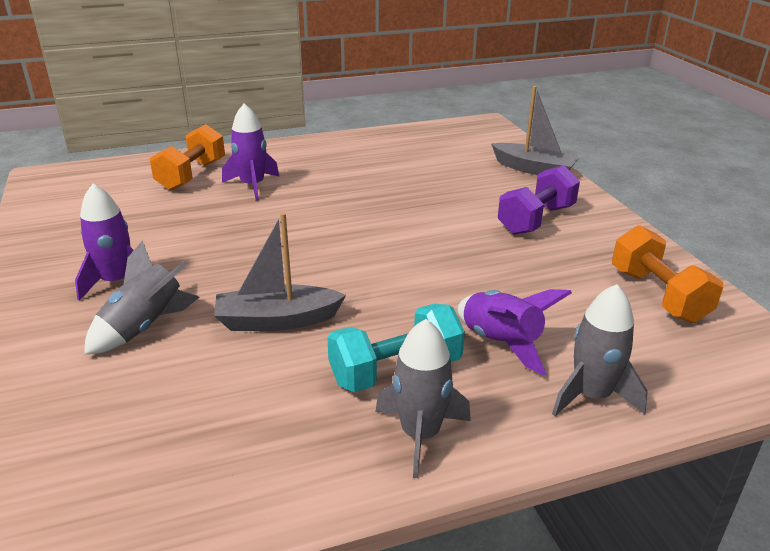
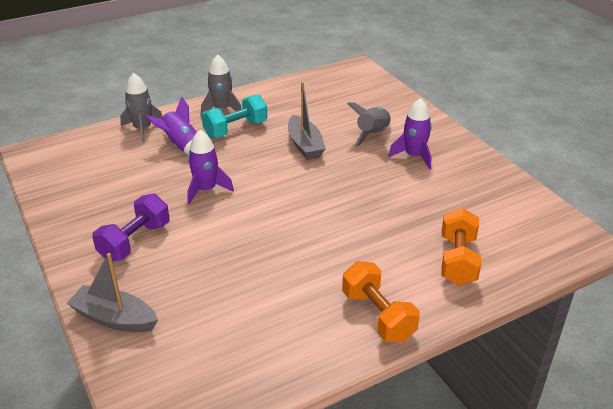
camera: 170 degrees right, 5 degrees up
grey boat [214,213,346,331] -> grey boat turned 90 degrees clockwise [288,82,326,160]
purple rocket [222,103,280,200] -> purple rocket moved to [187,130,234,204]
orange dumbbell [612,225,723,323] -> orange dumbbell moved to [342,261,420,342]

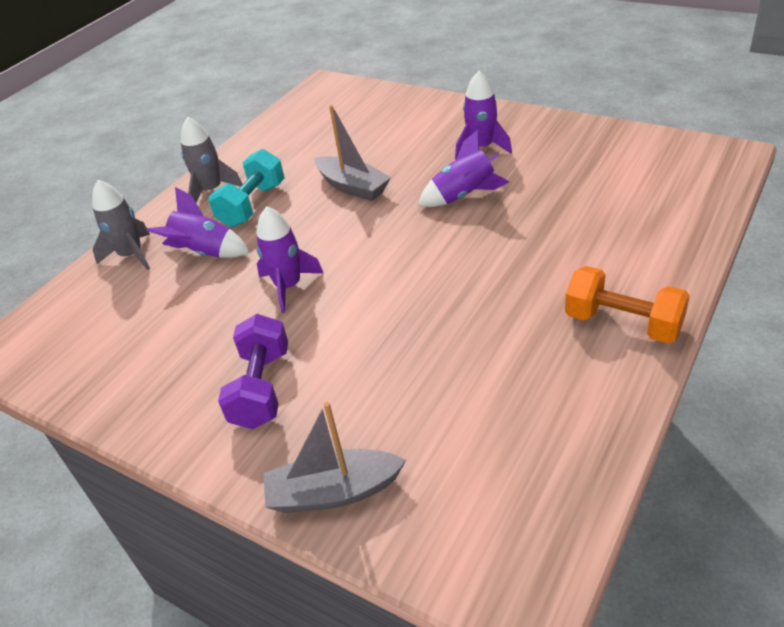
camera: 25 degrees left, 5 degrees up
grey rocket [347,102,391,147] -> none
orange dumbbell [441,208,481,285] -> none
none -> purple rocket [418,130,509,207]

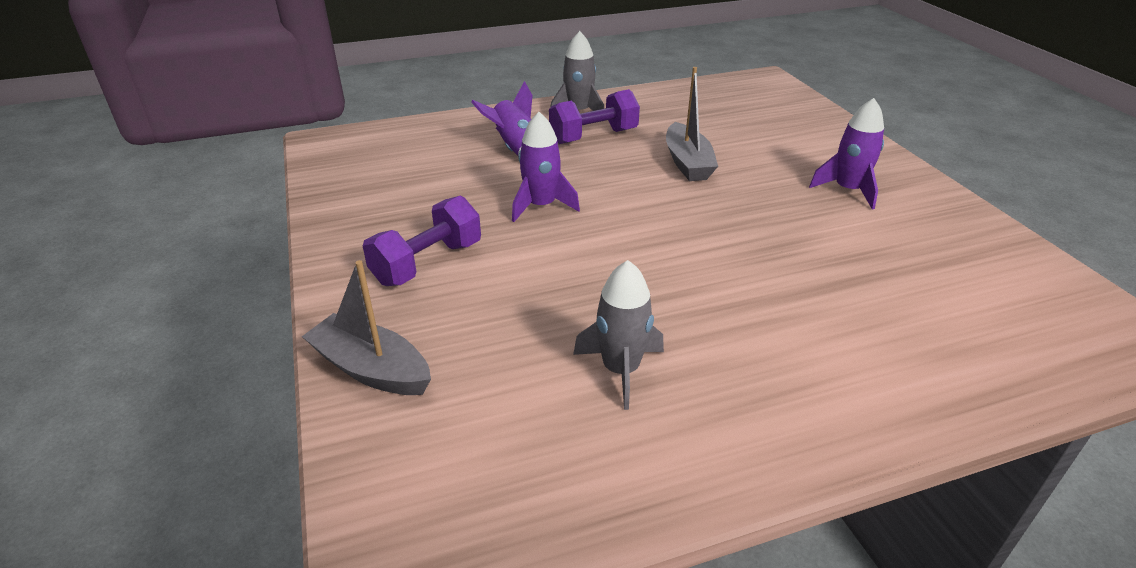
camera: 35 degrees right, 5 degrees down
grey rocket [92,180,150,270] -> grey rocket moved to [573,260,664,410]
turquoise dumbbell [208,149,285,227] -> purple dumbbell [549,89,640,144]
purple rocket [418,130,509,207] -> none
orange dumbbell [565,266,690,344] -> none

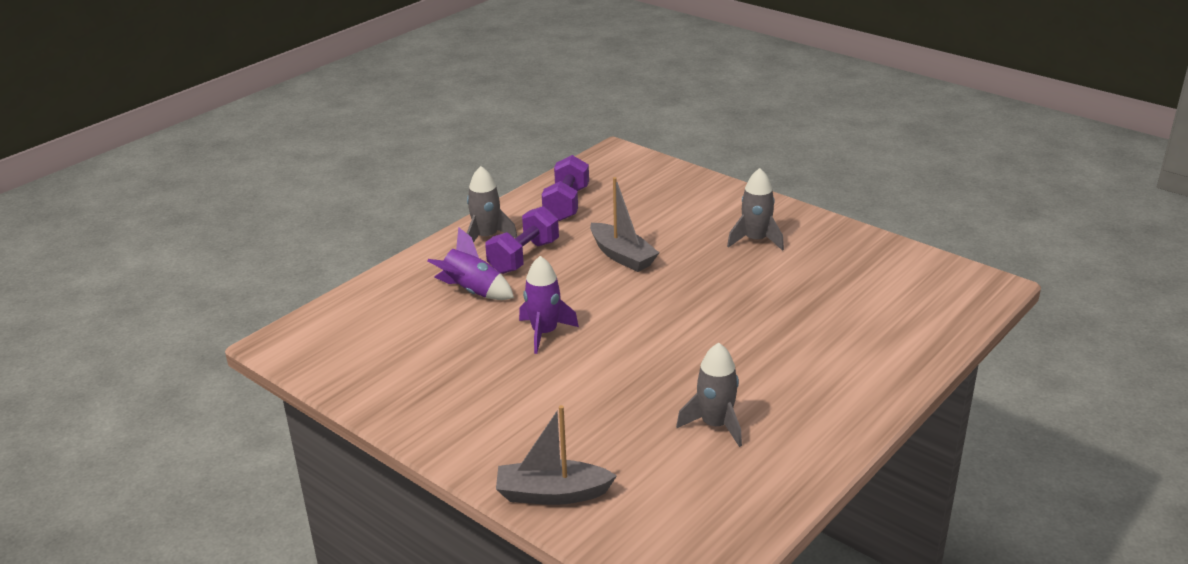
camera: 30 degrees left, 5 degrees down
purple dumbbell [363,196,481,286] -> purple dumbbell moved to [542,155,589,221]
purple rocket [809,98,884,209] -> grey rocket [727,168,784,251]

